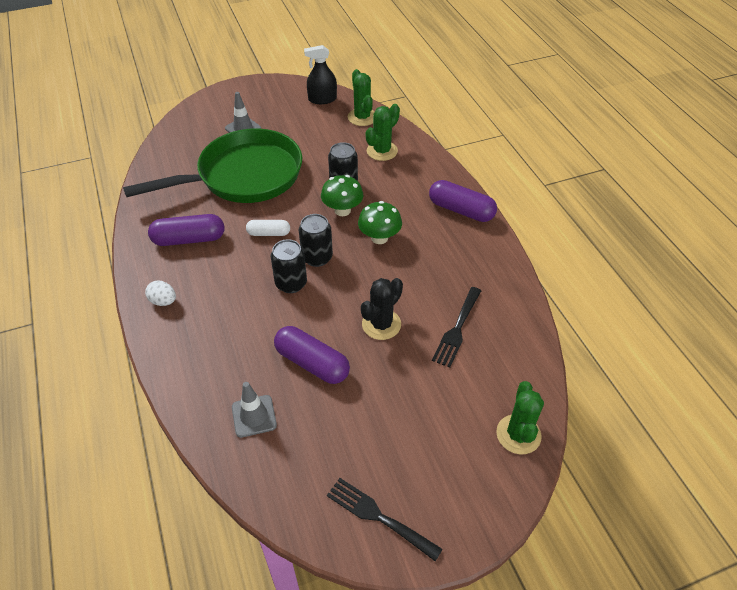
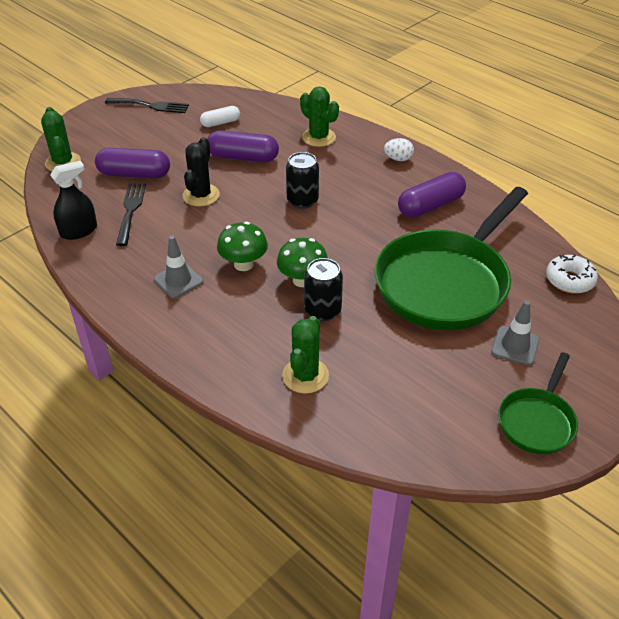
camera: 155 degrees right, 5 degrees down
grey traffic cone [232,382,277,438] -> grey traffic cone moved to [154,235,203,298]
white capsule [246,220,290,236] -> white capsule moved to [200,106,240,127]
black can [299,214,333,267] -> none
black spray bottle [304,45,337,104] -> black spray bottle moved to [50,161,97,240]
green cactus [348,69,375,126] -> green cactus moved to [300,86,339,147]
purple capsule [429,180,497,222] -> purple capsule moved to [95,148,170,178]
none -> green pan [498,352,578,454]
none -> white donut [546,255,598,293]

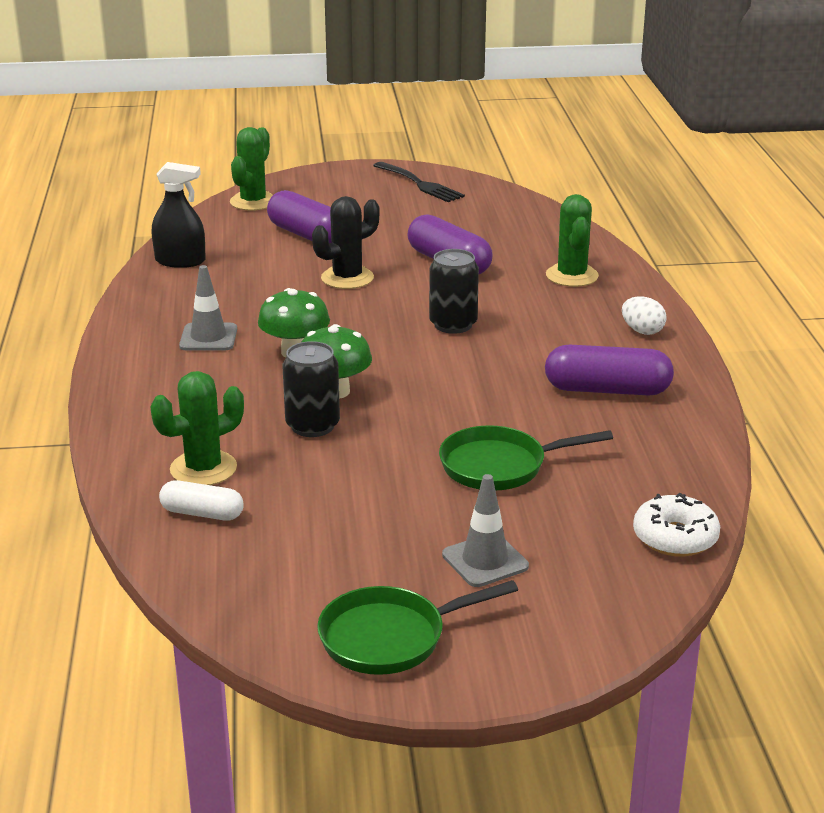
camera: 40 degrees right, 15 degrees down
black fork [116,183,146,246] -> none
white capsule [200,106,240,127] -> white capsule moved to [159,480,244,521]
green pan [375,187,528,330] -> green pan [439,425,613,490], size x0.50

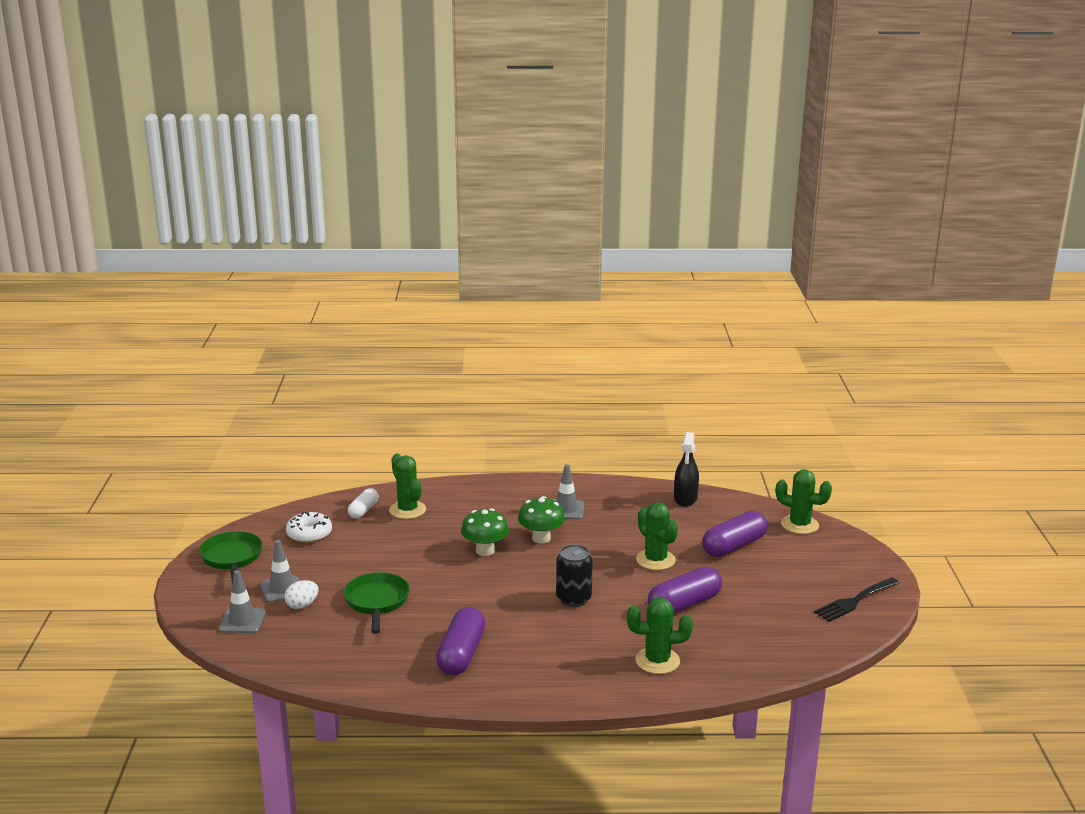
camera: 95 degrees right, 5 degrees down
black can [283,341,340,437] -> none
black cactus [312,196,379,289] -> green cactus [636,502,678,570]
white egg [622,296,667,335] -> white egg moved to [285,580,318,609]
white donut [633,493,720,557] -> white donut moved to [286,512,332,543]
none -> grey traffic cone [219,570,265,633]

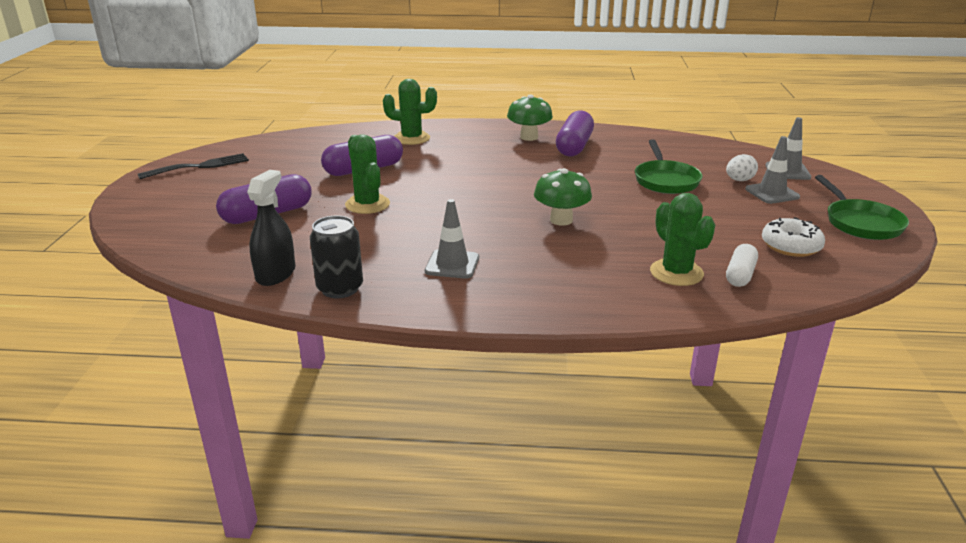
camera: 175 degrees left, 5 degrees up
green mushroom [518,496,565,543] -> green mushroom moved to [507,94,553,141]
black can [556,544,593,607] -> black can moved to [310,216,363,298]
green cactus [776,469,832,534] -> none

